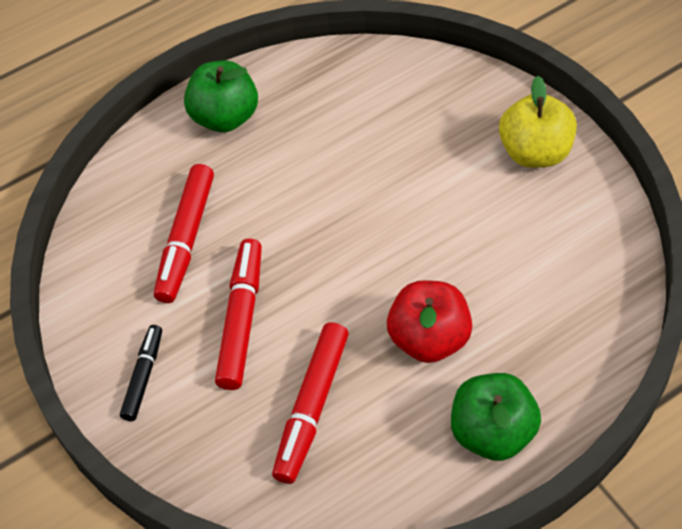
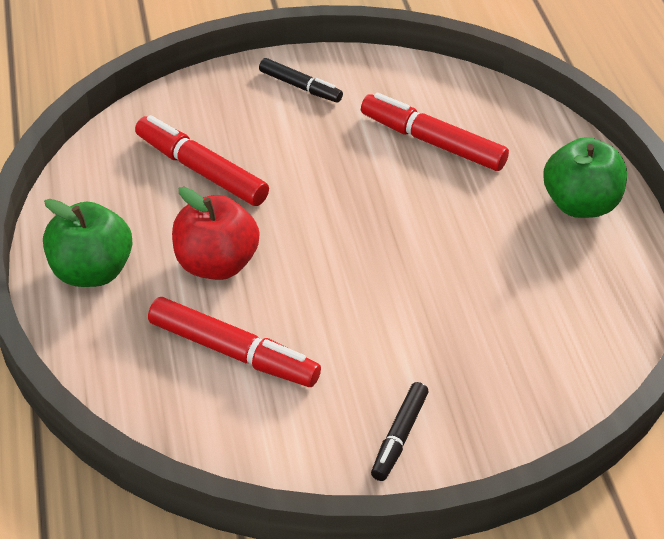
camera: 105 degrees right, 10 degrees down
red marker [215,239,262,390] -> red marker moved to [148,297,321,387]
yellow apple [499,76,577,168] -> black marker [371,382,429,481]

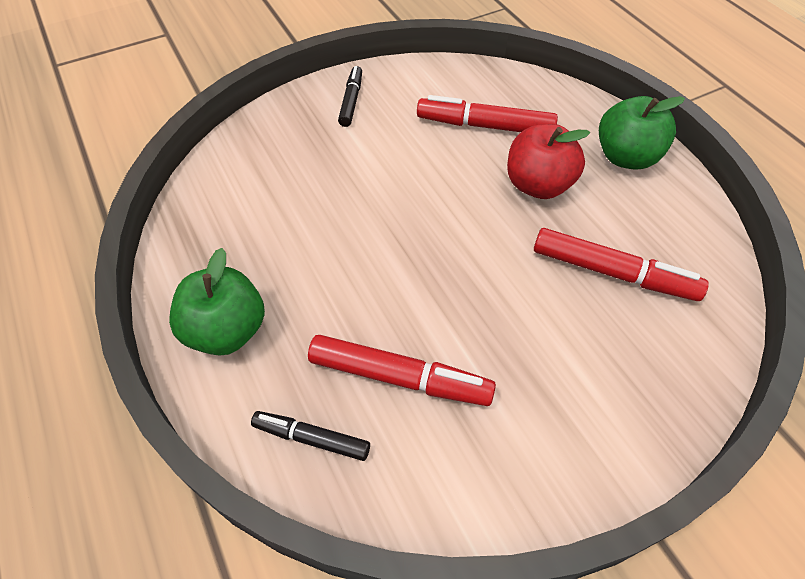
camera: 165 degrees right, 10 degrees up
black marker [259,58,343,102] -> black marker moved to [251,411,370,461]

